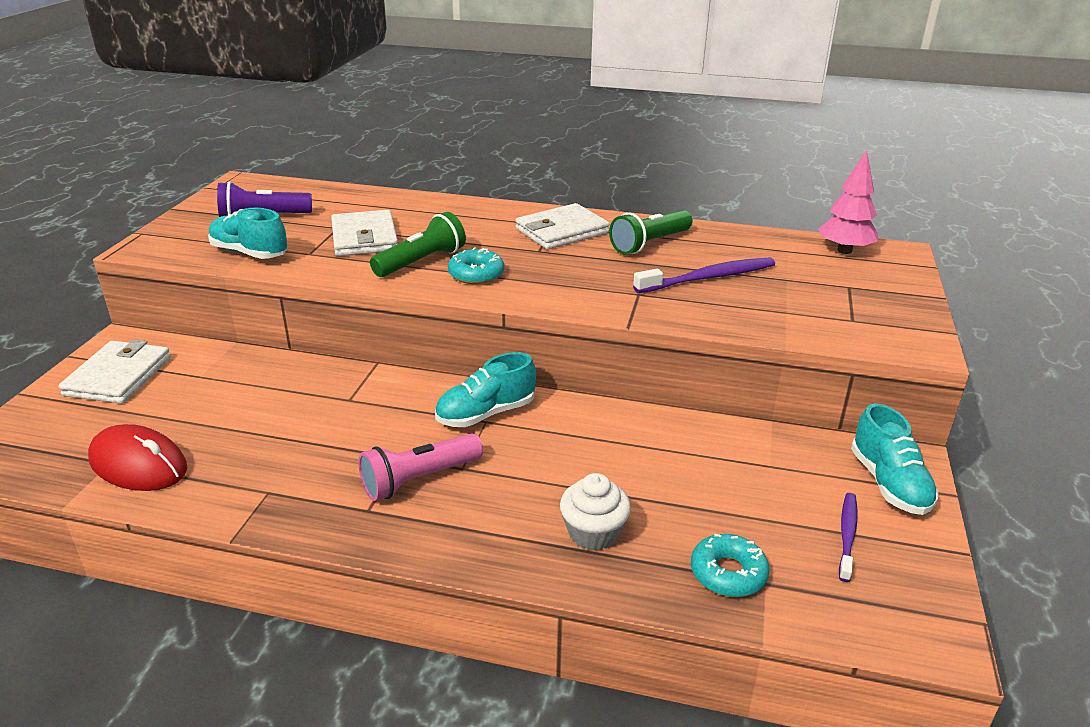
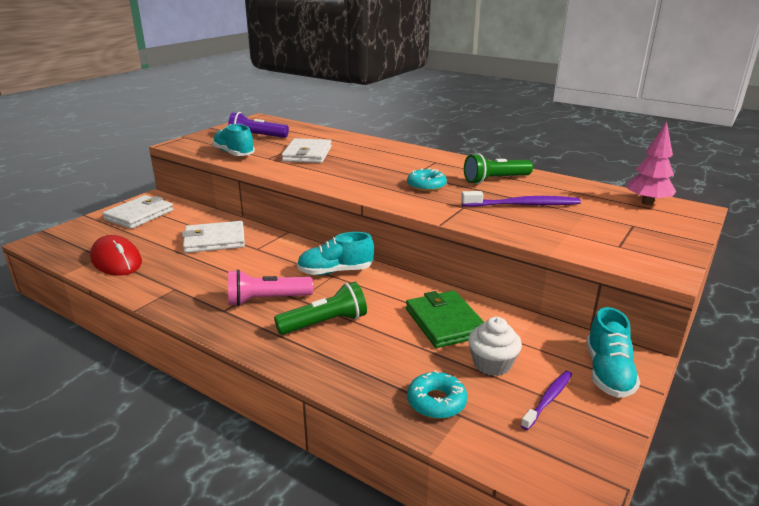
camera: 20 degrees right, 5 degrees down
green flashlight [370,212,466,277] -> green flashlight moved to [274,282,367,335]
turquoise donut [448,248,504,284] -> turquoise donut moved to [407,168,447,191]
white wallet [516,203,610,249] -> white wallet moved to [182,221,245,253]
white cupcake [560,473,631,551] -> white cupcake moved to [468,317,522,376]
none -> green wallet [406,290,484,348]

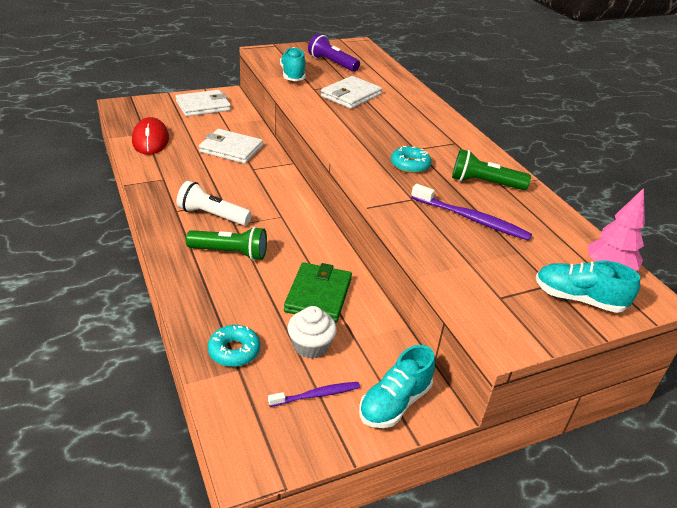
camera: 30 degrees right, 10 degrees up
pink flashlight [228,270,313,306] -> white flashlight [176,181,252,226]
turquoise shoe [297,232,374,275] -> turquoise shoe moved to [536,260,640,313]

